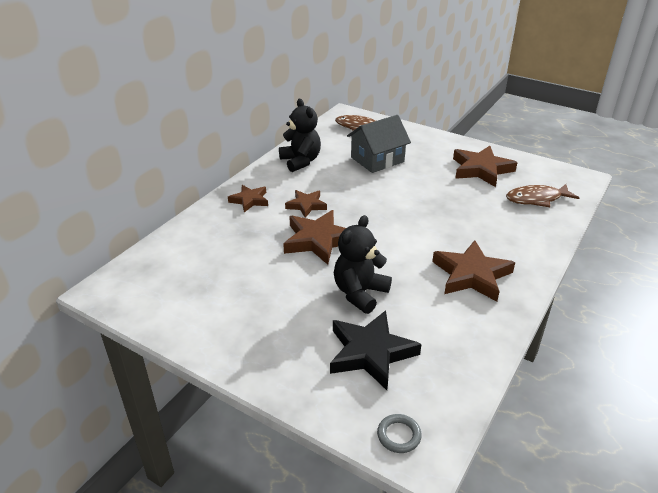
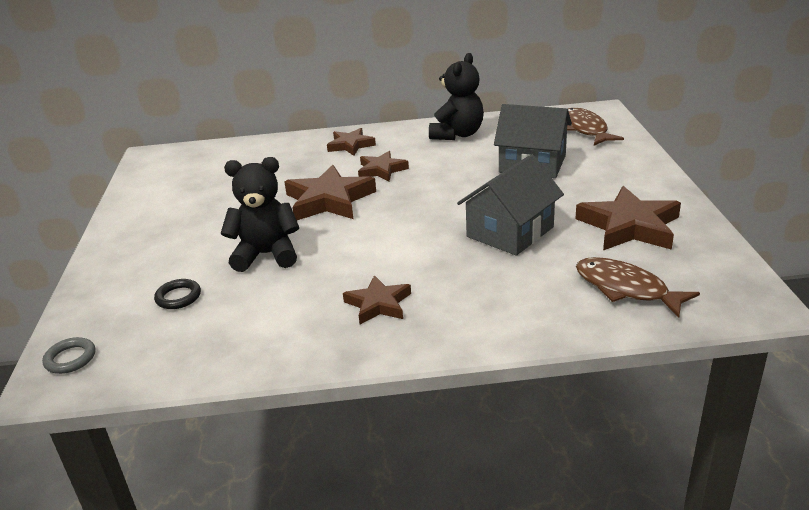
camera: 55 degrees right, 5 degrees down
black star [330,310,421,390] -> black ring [154,279,201,309]
brown star [432,240,515,302] -> brown star [343,275,411,324], size x0.60
none -> grey house [457,154,564,256]

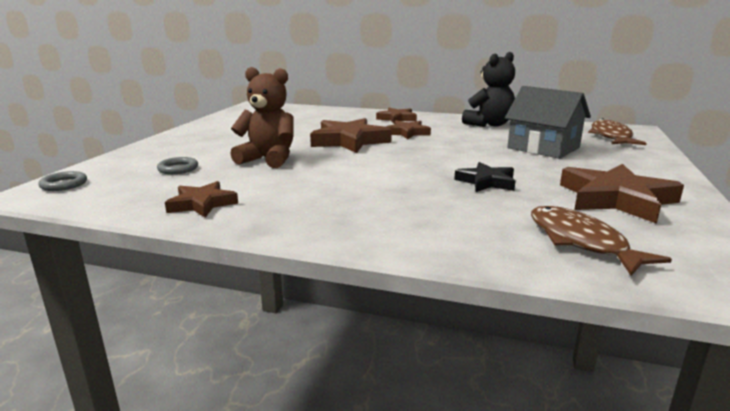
camera: 20 degrees right, 10 degrees down
black ring [154,279,201,309] -> grey ring [157,157,198,174]
black teddy bear [220,157,299,272] -> brown teddy bear [231,67,293,168]
brown star [343,275,411,324] -> brown star moved to [165,181,238,217]
grey house [457,154,564,256] -> black star [454,162,515,192]

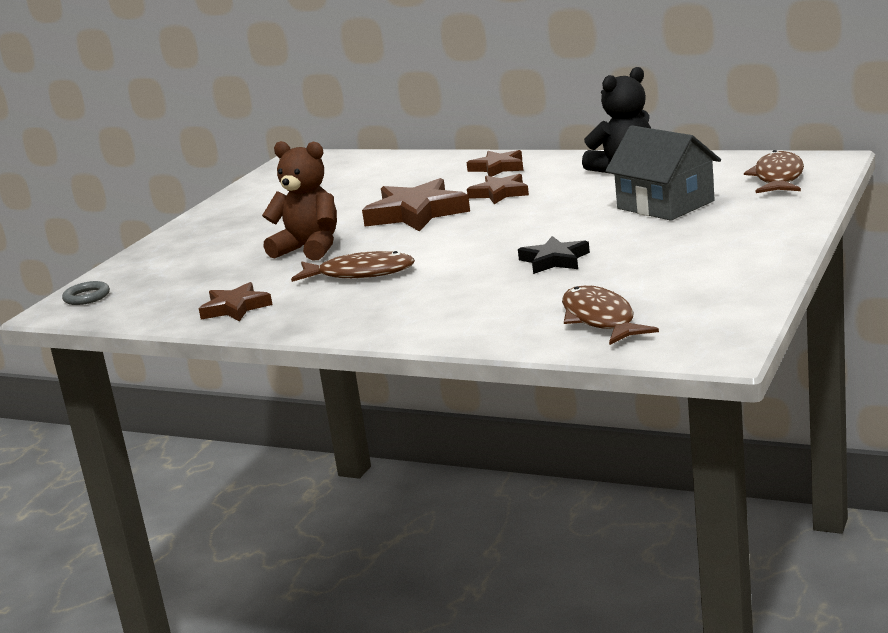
camera: 10 degrees right, 0 degrees up
grey ring [157,157,198,174] -> none
brown star [560,164,684,224] -> none
none -> brown fish [291,251,415,282]

